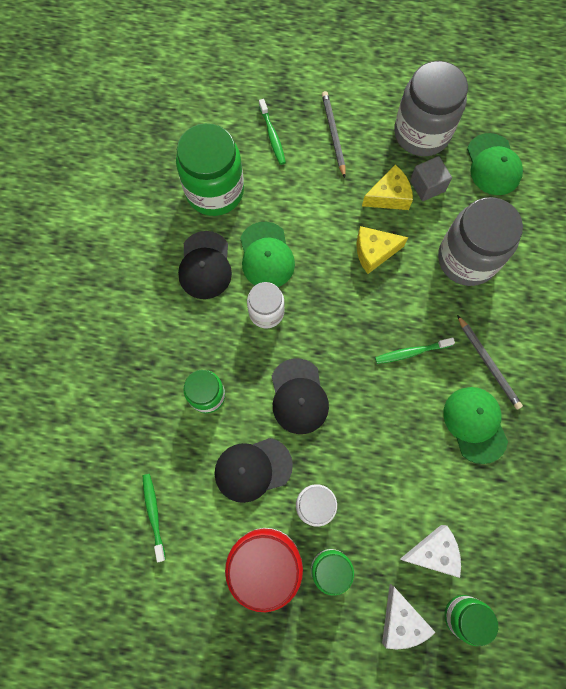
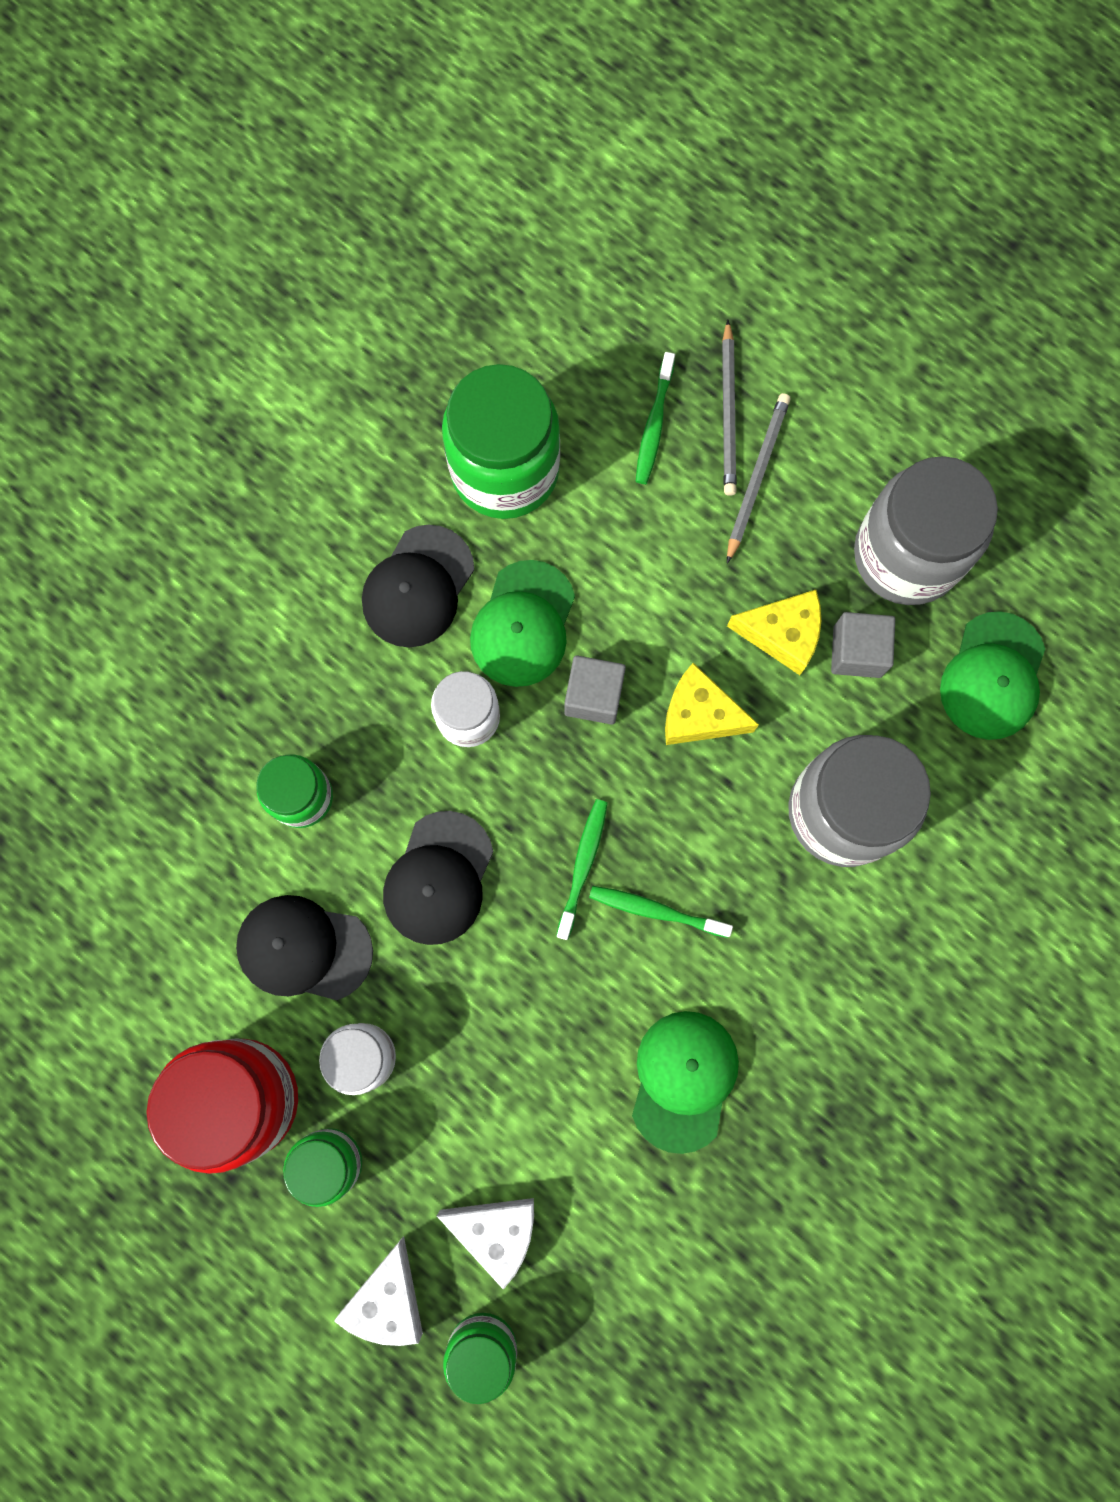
camera: 30 degrees right, 5 degrees up
green toothbrush [143,474,166,562] -> green toothbrush moved to [556,799,608,940]
grey pencil [457,315,523,409] -> grey pencil moved to [722,320,737,496]
none -> grey cube [564,656,626,725]

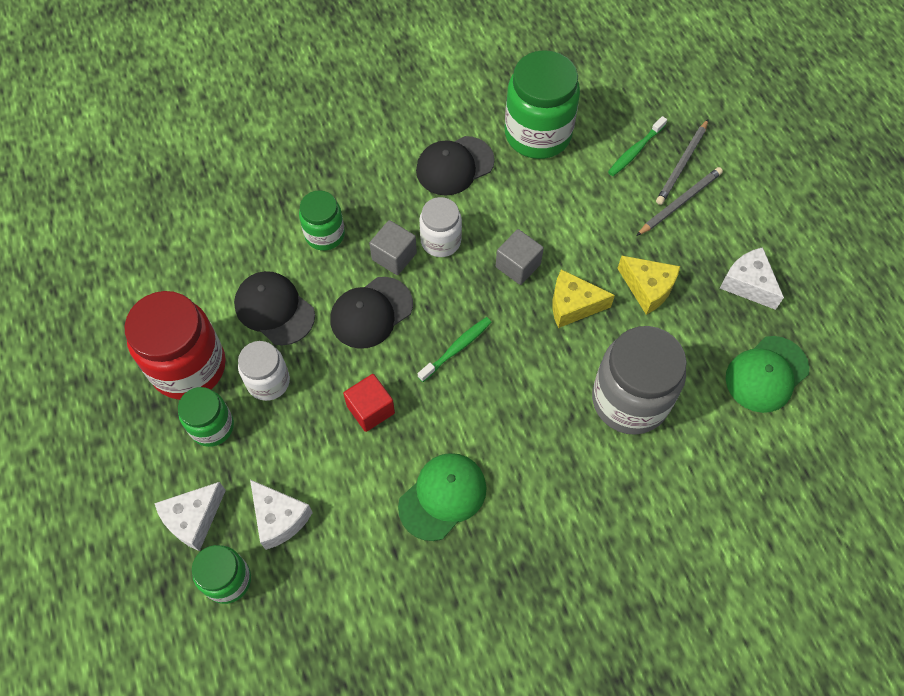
camera: 30 degrees right, 15 degrees down
green cap [470,560,575,687] -> none
green toothbrush [589,886,733,938] -> none
yellow cheese [665,663,759,745] -> yellow cheese turned 45 degrees counterclockwise [552,269,615,328]
grey cube [831,612,895,678] -> grey cube moved to [369,220,417,275]
grey jar [854,456,998,605] -> white cheese [720,247,784,310]
none -> red cube [343,374,395,432]

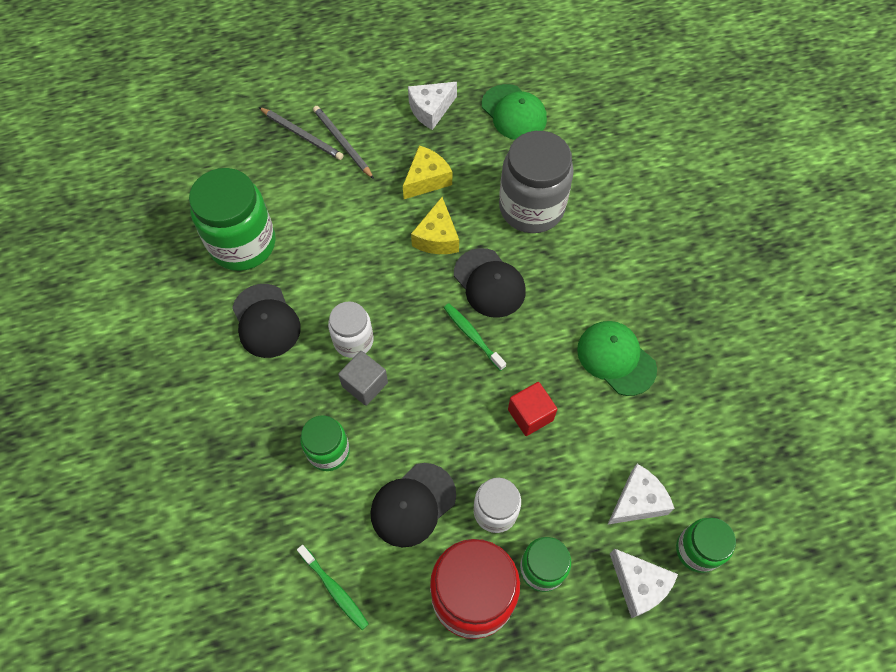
camera: 85 degrees left, 0 degrees up
black cap [330,277,413,349] -> black cap moved to [454,248,526,318]
grey cube [496,229,544,285] -> none
green toothbrush [608,116,667,176] -> green toothbrush moved to [297,545,369,630]

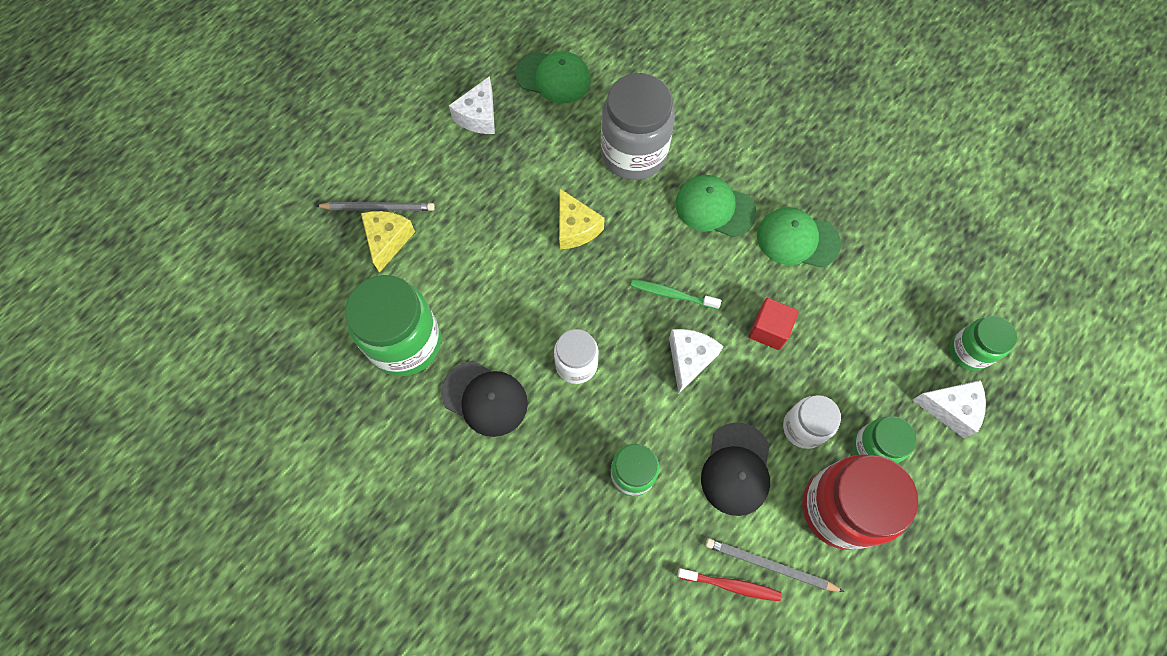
camera: 35 degrees left, 5 degrees up
green toothbrush [297,545,369,630] -> red toothbrush [677,568,782,601]
grey pencil [313,106,374,179] -> grey pencil moved to [705,538,844,592]
grey cube [338,351,388,406] -> none
yellow cheese [403,145,452,199] -> yellow cheese moved to [361,211,415,273]
black cap [454,248,526,318] -> none
white cheese [607,464,675,525] -> white cheese moved to [669,329,723,394]
none -> green cap [675,175,757,237]

